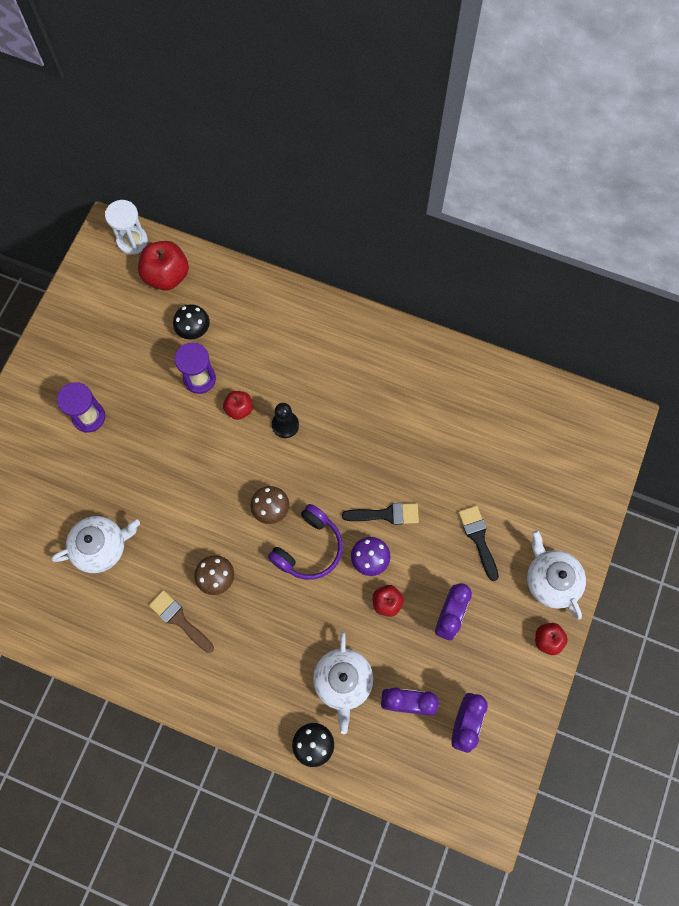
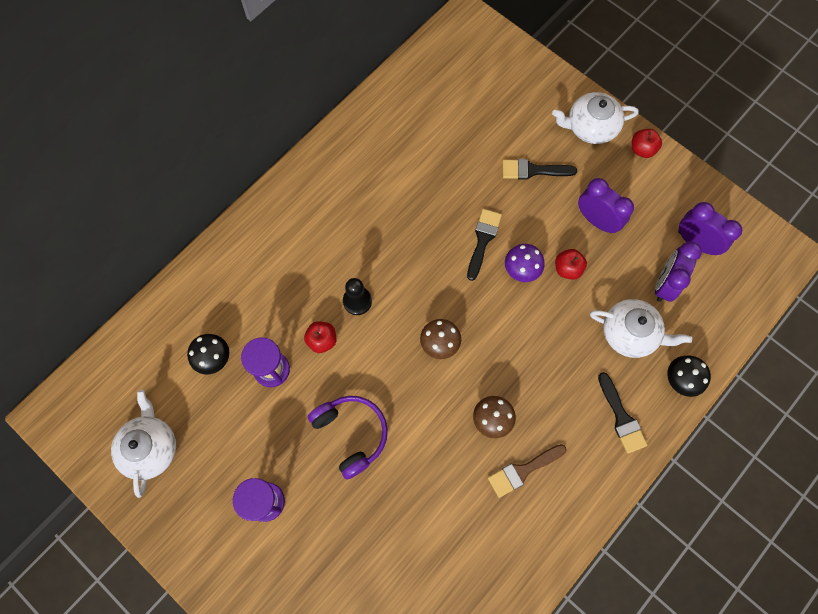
camera: 70 degrees left, 0 degrees up
white teapot [51,516,140,573] -> white teapot moved to [111,390,176,498]
white hourglass [105,200,148,255] -> none
red apple [138,241,189,291] -> none
purple headphones [268,504,343,580] -> purple headphones moved to [308,396,388,480]
none -> black brush [598,372,647,454]

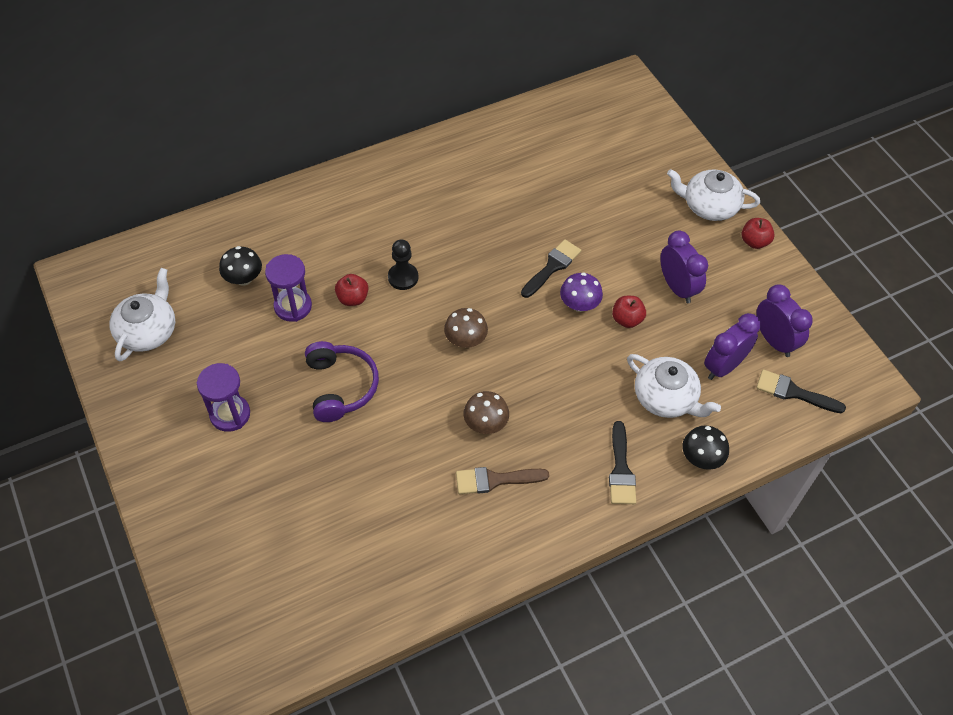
camera: 20 degrees right, 15 degrees down
black brush [502,159,577,180] -> black brush moved to [756,370,846,413]

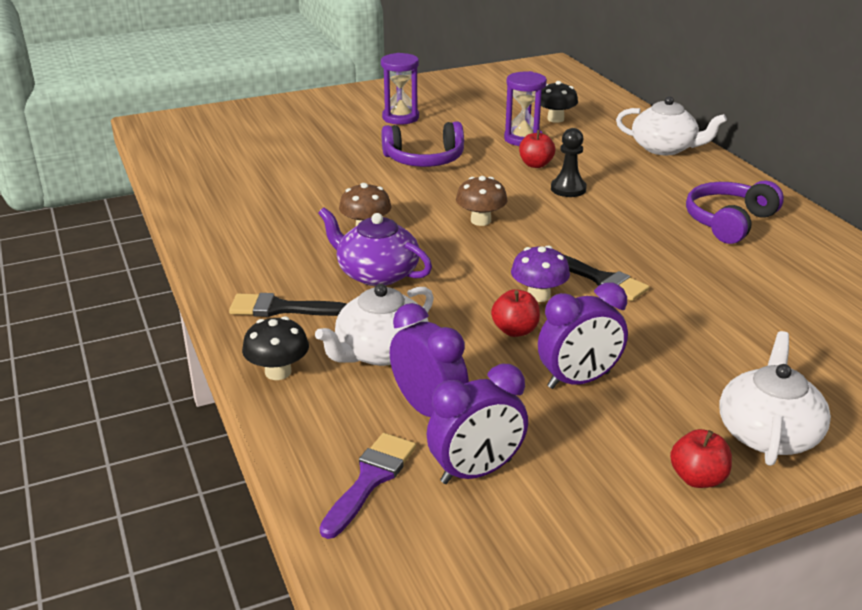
camera: 95 degrees right, 25 degrees down
white teapot [109,268,175,361] -> white teapot moved to [616,96,727,155]
brown brush [456,467,549,494] -> none
black brush [756,370,846,413] -> purple brush [319,433,416,539]
none -> purple teapot [318,207,432,286]
none -> purple headphones [686,180,784,244]

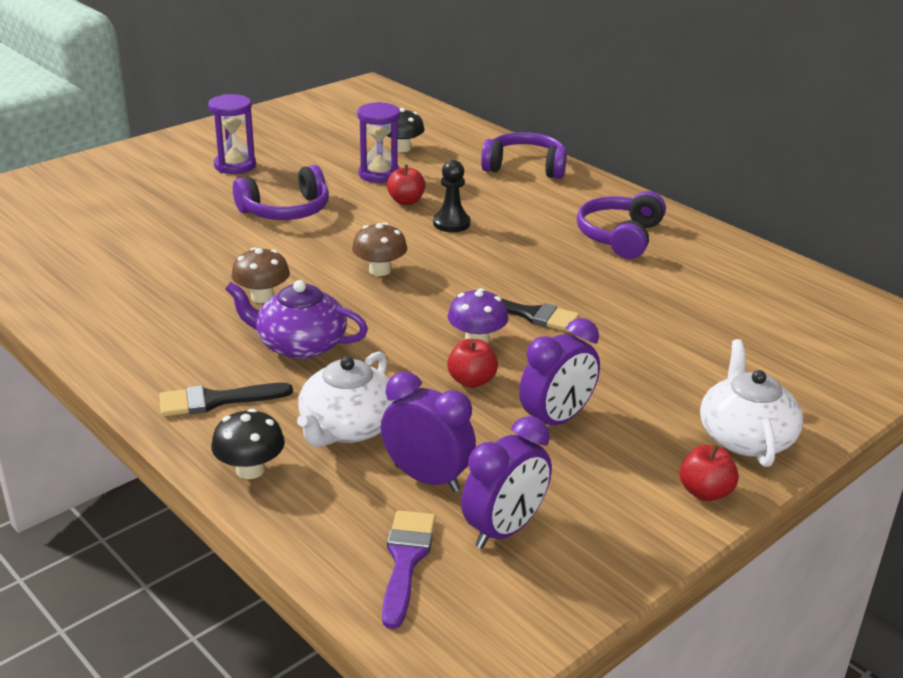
camera: 20 degrees left, 0 degrees up
white teapot [616,96,727,155] -> purple headphones [481,132,567,179]

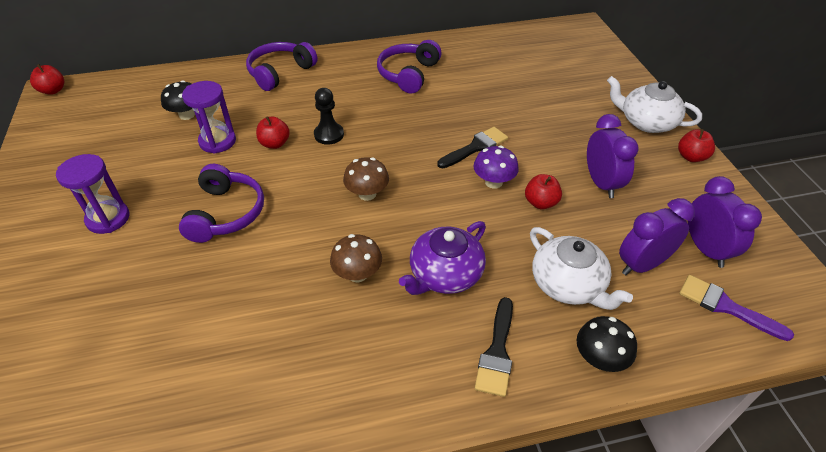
camera: 60 degrees left, 15 degrees up
purple headphones [577,191,666,259] -> purple headphones turned 60 degrees clockwise [377,40,442,94]
none -> red apple [30,64,64,95]

